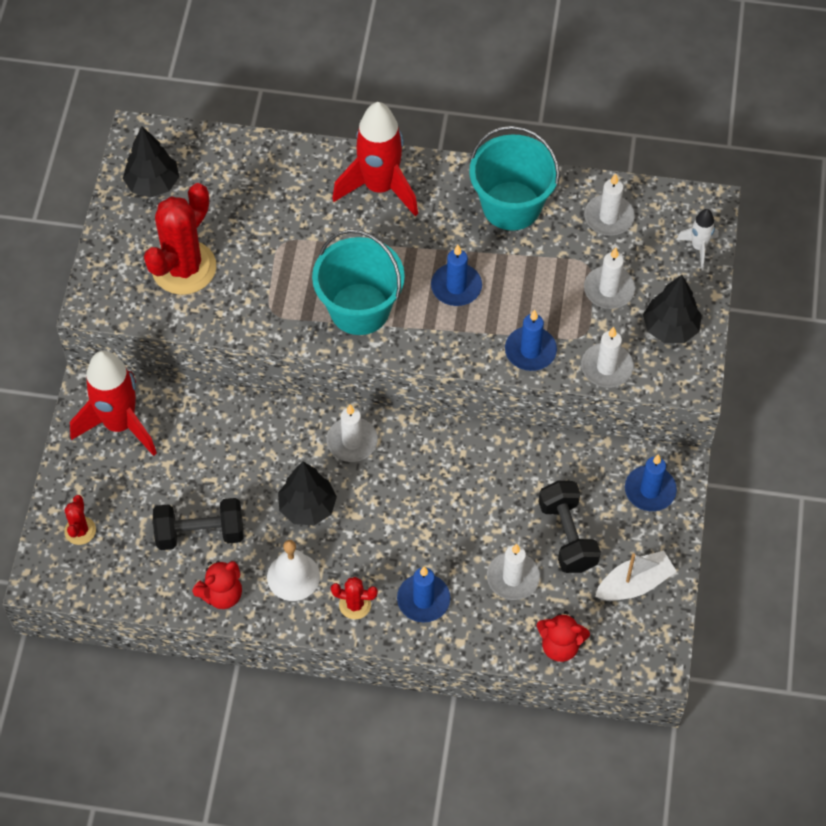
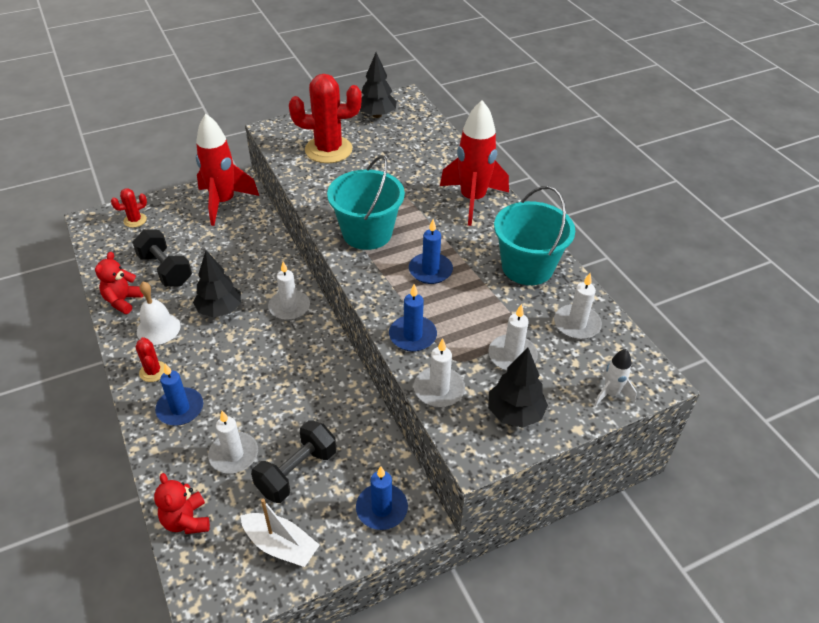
camera: 55 degrees right, 15 degrees down
red teddy bear [192,561,242,609] -> red teddy bear turned 90 degrees clockwise [95,252,143,314]

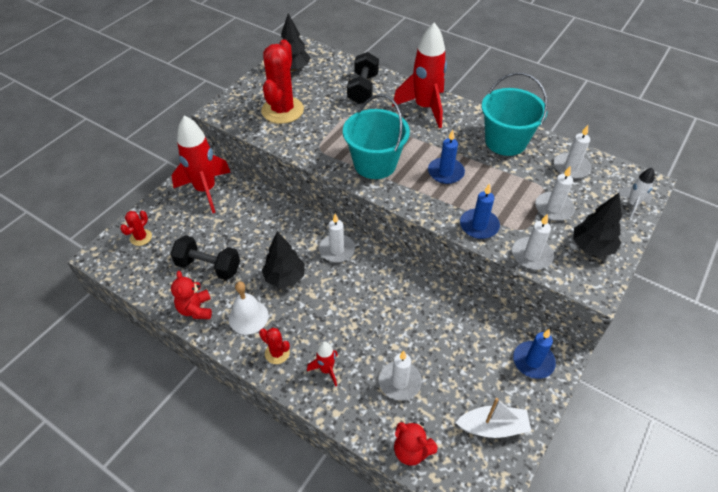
camera: 30 degrees left, 5 degrees up
blue candle [155,364,203,425] -> red rocket [307,341,338,387]
black dumbbell [251,420,336,503] -> black dumbbell moved to [347,52,379,104]
red cactus [289,74,362,163] -> red cactus turned 45 degrees counterclockwise [261,40,304,124]

